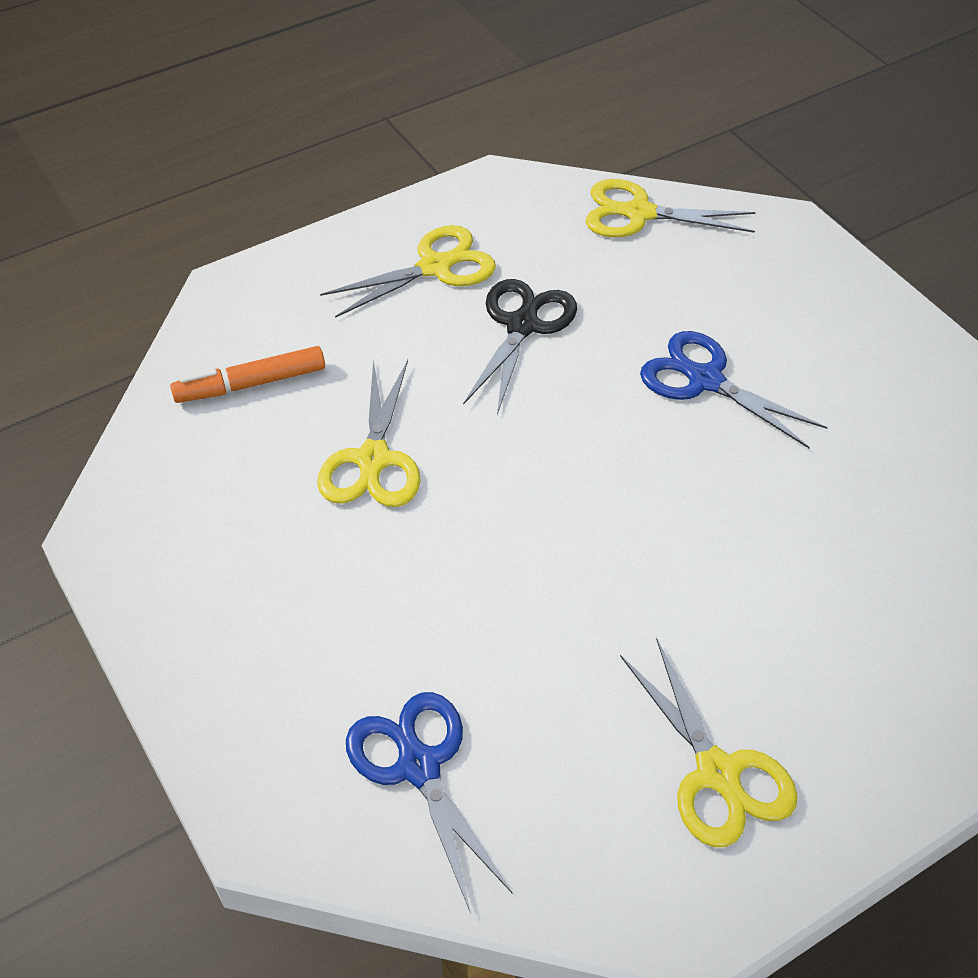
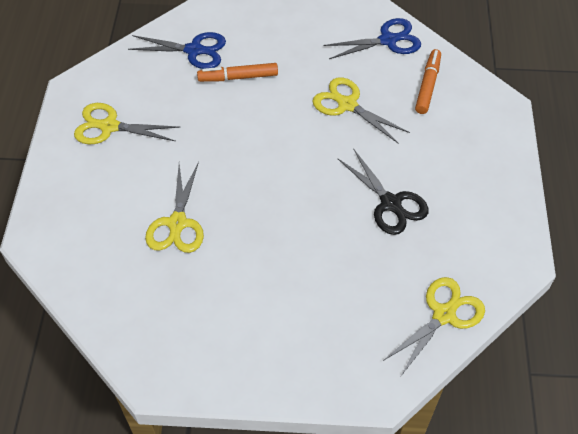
camera: 125 degrees right, 5 degrees up
yellow scissors [320,225,496,318] -> yellow scissors moved to [145,162,204,253]
blue scissors [640,331,828,448] -> blue scissors moved to [324,18,421,59]
none -> orange marker [197,63,278,82]

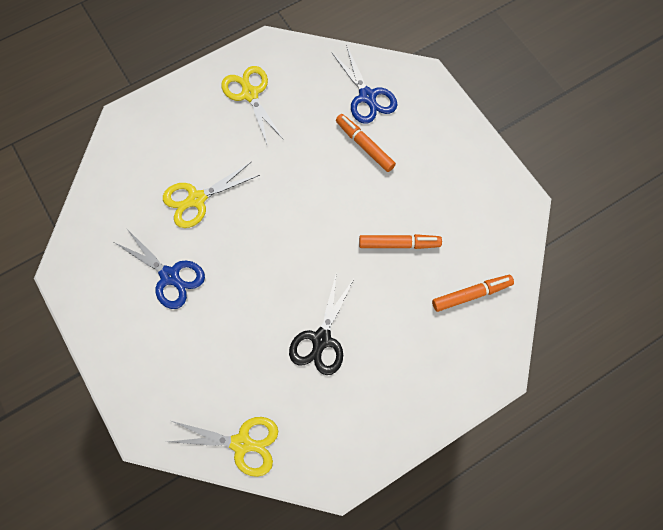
camera: 55 degrees right, 15 degrees up
yellow scissors [313,77,410,143] -> orange marker [359,234,442,249]
blue scissors [324,18,421,59] -> blue scissors moved to [115,229,205,309]

